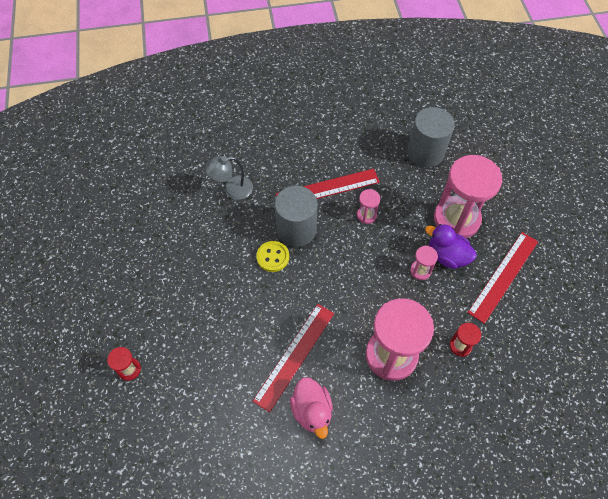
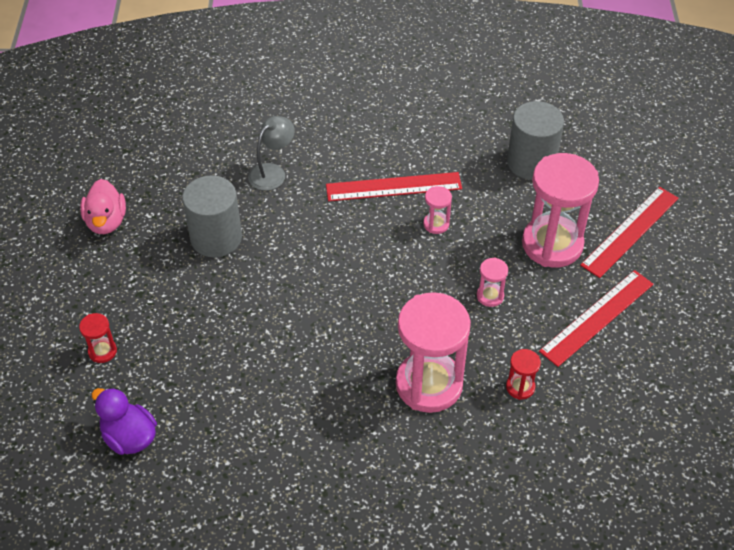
camera: 10 degrees right, 10 degrees down
grey lamp [205,156,253,200] -> grey lamp turned 135 degrees clockwise [248,116,295,191]
red ruler [253,304,334,413] -> red ruler moved to [580,187,679,278]
yellow button [256,241,289,272] -> none
grey cylinder [275,186,318,247] -> grey cylinder moved to [182,175,242,257]
pink duck [290,377,333,439] -> pink duck moved to [80,179,126,234]
purple duck [425,224,477,269] -> purple duck moved to [92,387,157,455]

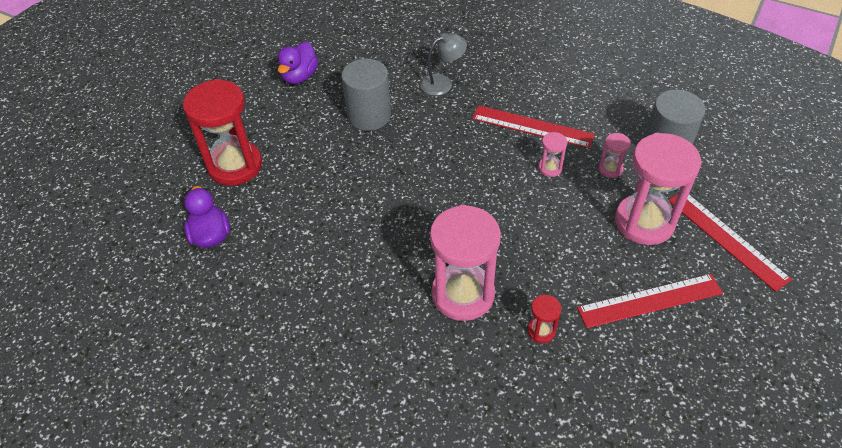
camera: 30 degrees right, 0 degrees up
red hourglass [79,313,117,363] -> red hourglass [183,79,262,186], size x2.31
pink duck [80,179,126,234] -> purple duck [277,41,318,84]
pink hourglass [477,257,508,307] -> pink hourglass moved to [599,133,631,178]
red ruler [580,187,679,278] -> red ruler turned 75 degrees clockwise [669,193,792,292]

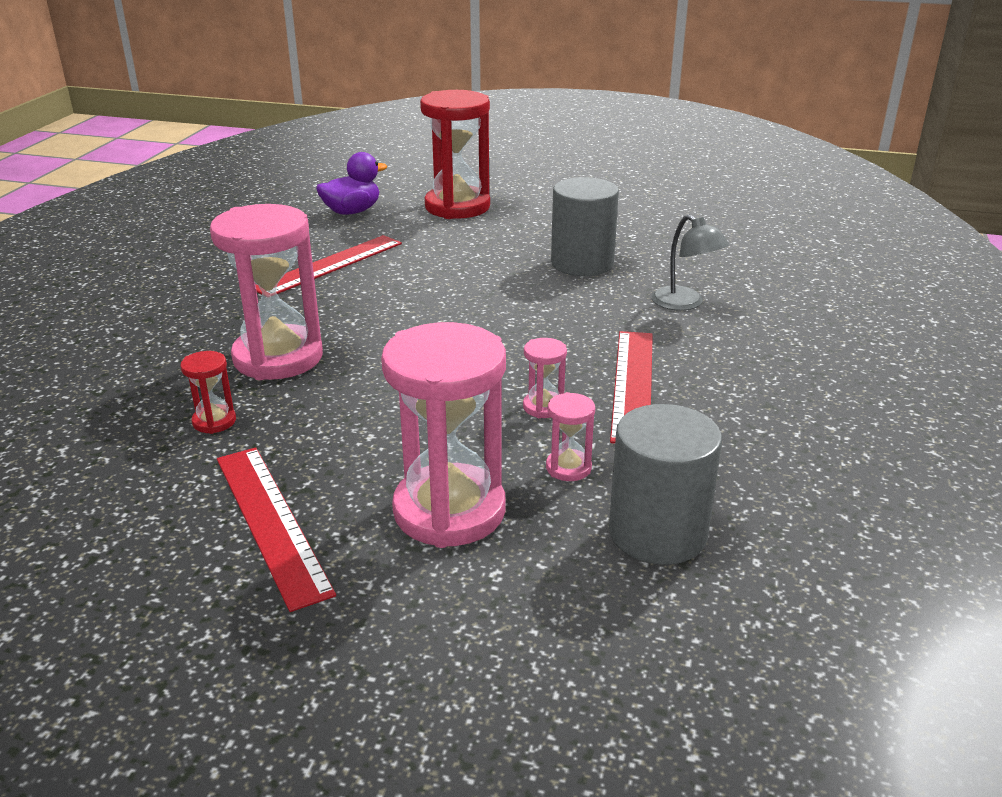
camera: 75 degrees right, 20 degrees down
purple duck [277,41,318,84] -> none
red ruler [669,193,792,292] -> red ruler moved to [256,235,402,294]

